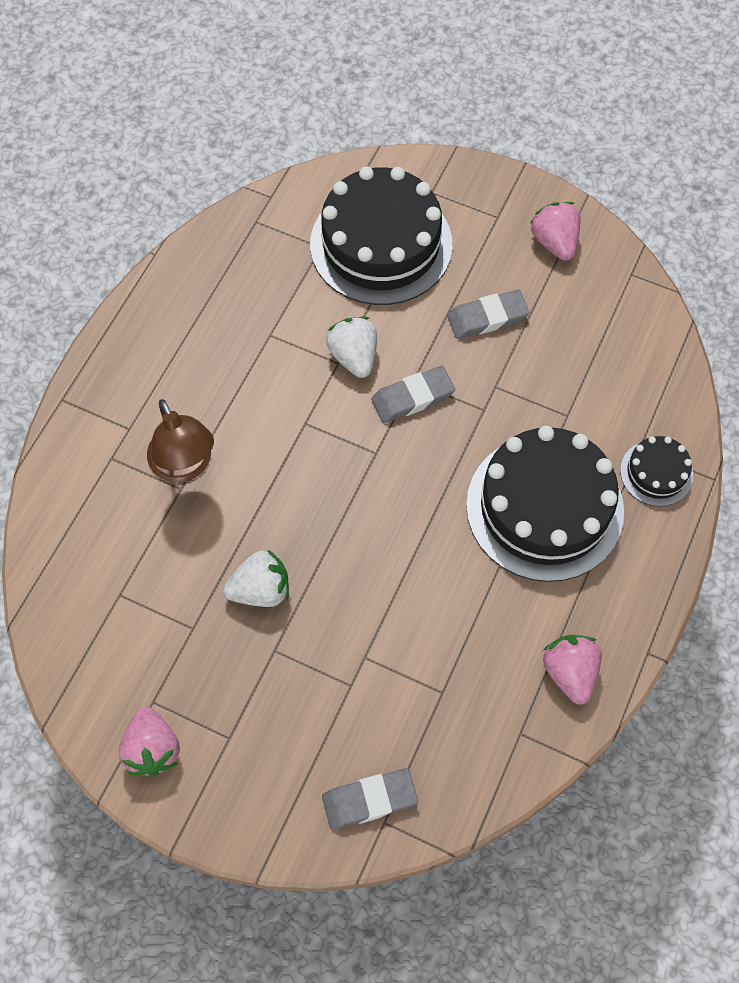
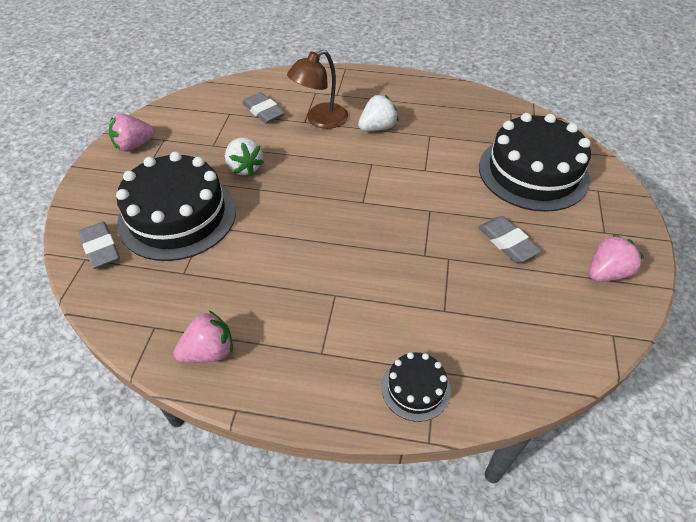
camera: 75 degrees right, 15 degrees down
white strawberry [326,317,377,378] -> white strawberry moved to [358,95,398,131]
grey eraser [371,366,455,423] -> grey eraser moved to [242,92,285,124]
black cake [466,426,624,582] -> black cake moved to [116,152,236,261]

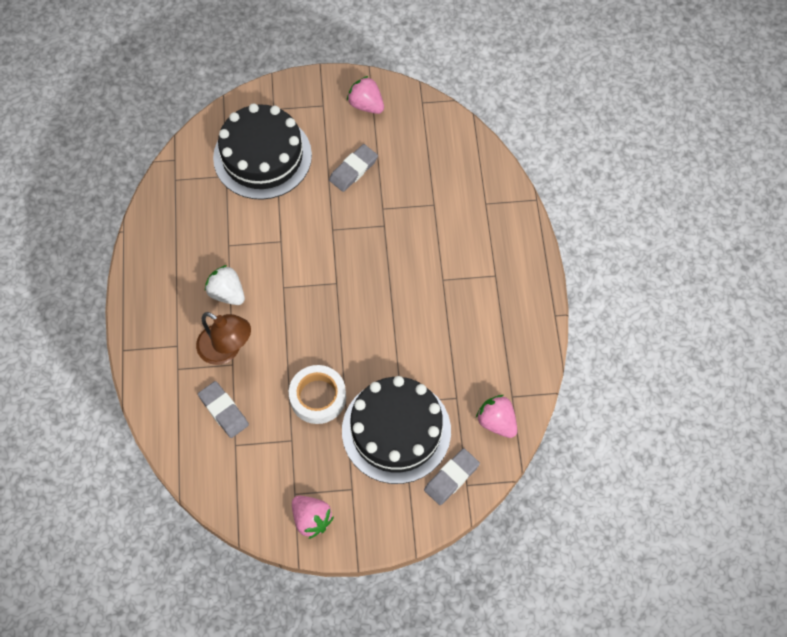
camera: 105 degrees left, 15 degrees up
pink strawberry [174,311,233,363] -> pink strawberry moved to [476,395,517,438]
white strawberry [225,137,264,176] -> white tape [289,365,346,424]
grey eraser [242,92,285,124] -> grey eraser turned 75 degrees counterclockwise [198,381,249,438]
black cake [382,352,451,422] -> none

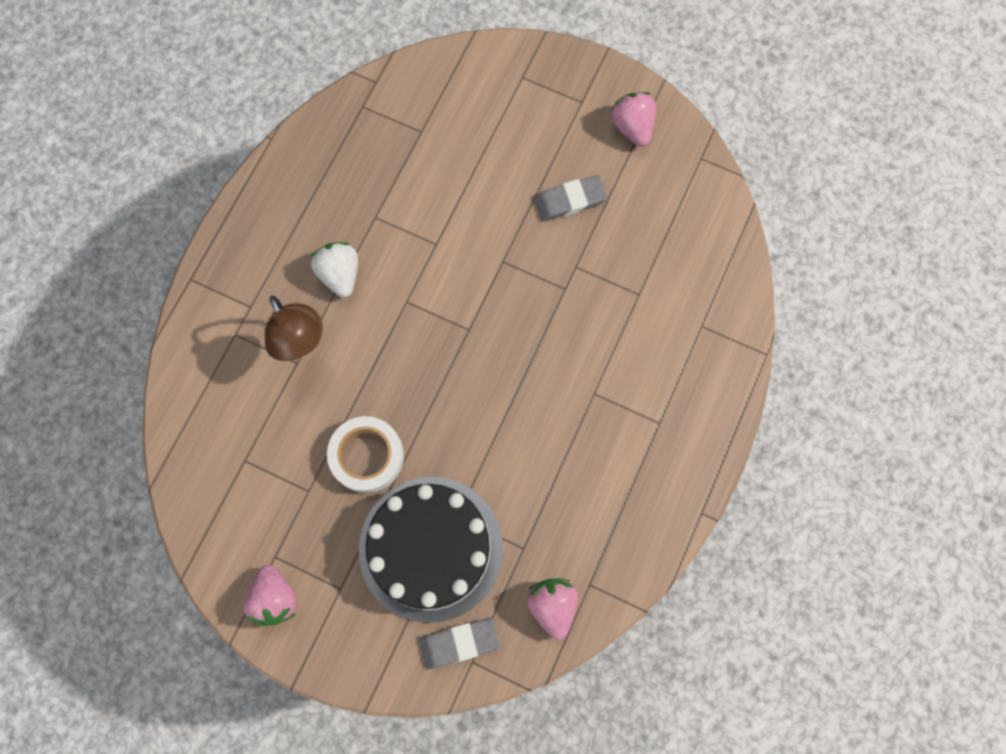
camera: 30 degrees right, 10 degrees up
grey eraser [198,381,249,438] -> none
black cake [213,103,312,200] -> none

